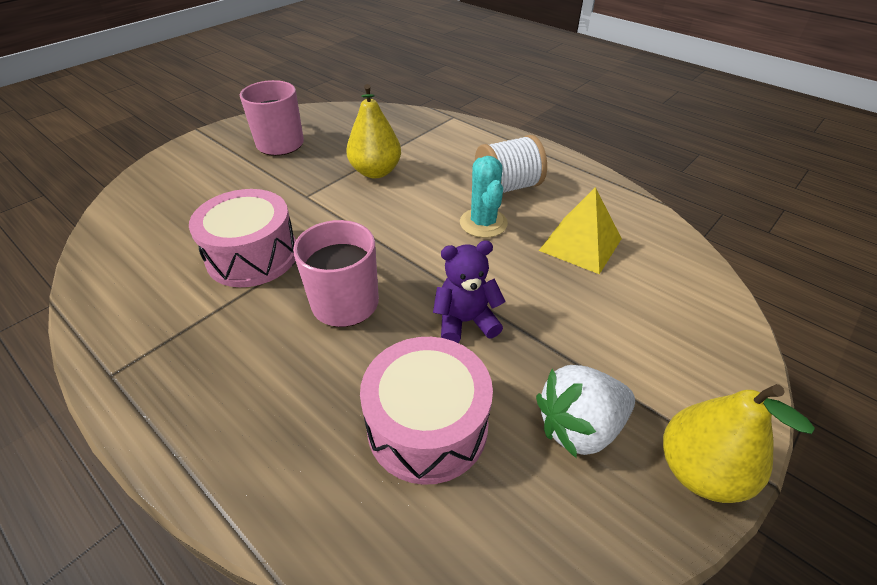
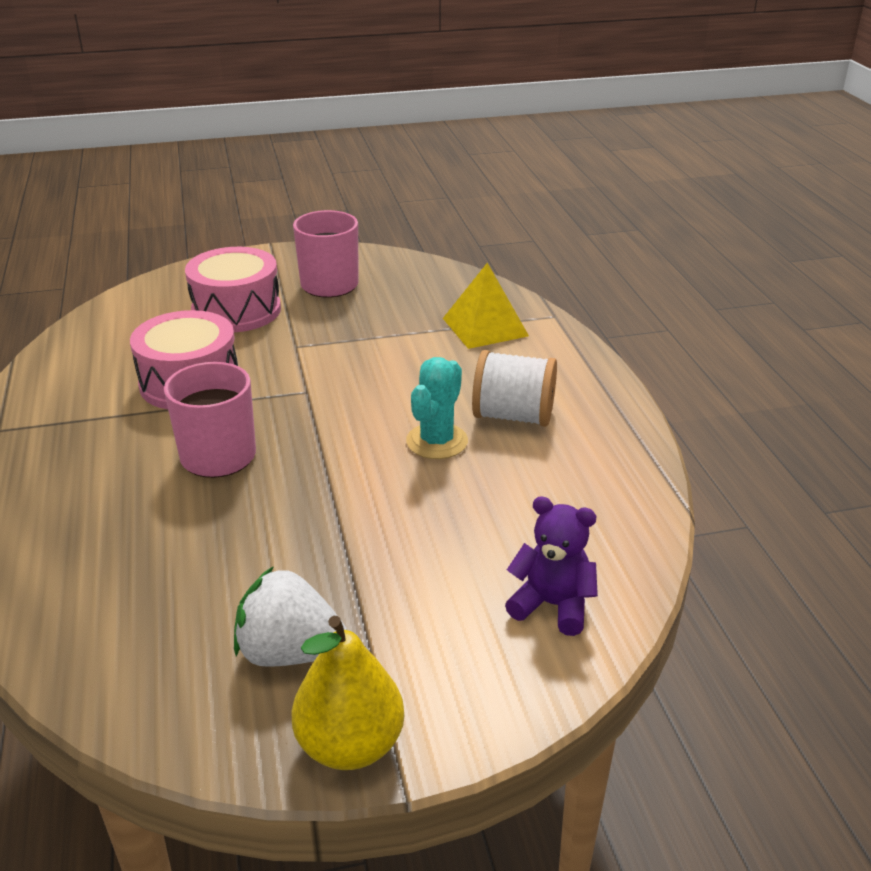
camera: 35 degrees right, 10 degrees down
yellow pear [346,84,401,178] -> none
pink drum [360,337,493,485] -> pink drum moved to [185,247,281,332]
purple teddy bear [433,240,506,343] -> purple teddy bear moved to [505,496,598,636]
yellow pyramid [539,187,622,274] -> yellow pyramid moved to [443,263,529,349]

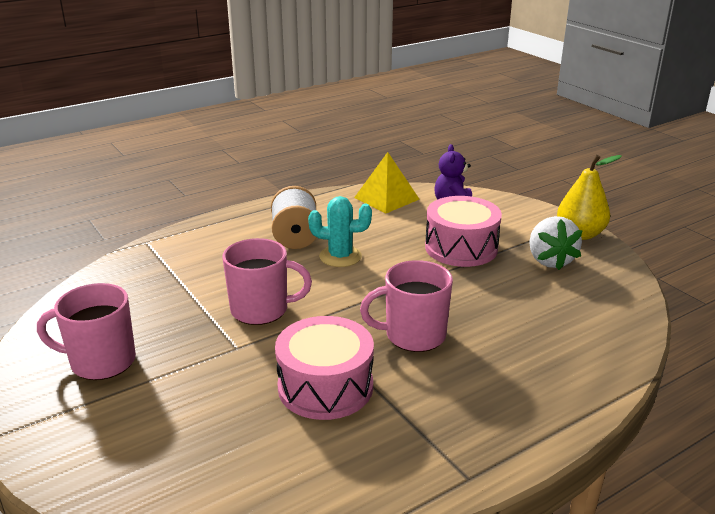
camera: 110 degrees left, 5 degrees down
pink drum [185,247,281,332] -> pink drum moved to [425,196,502,267]
yellow pyramid [443,263,529,349] -> yellow pyramid moved to [354,152,419,213]
none -> pink mug [222,238,312,325]

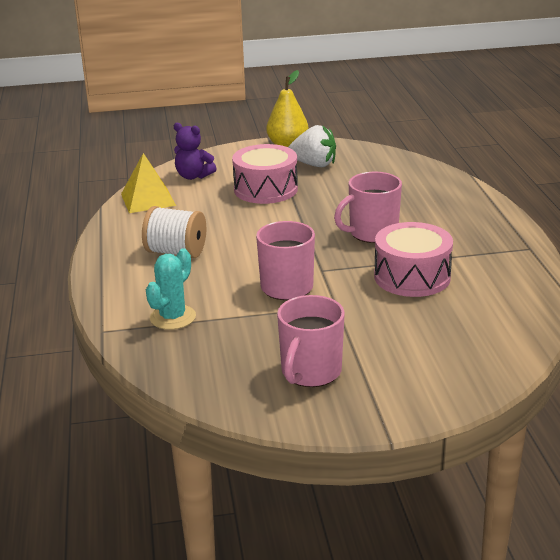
camera: 65 degrees left, 0 degrees up
turquoise cactus [308,196,372,267] -> turquoise cactus moved to [146,248,196,330]
pink mug [360,260,453,352] -> pink mug turned 45 degrees clockwise [334,172,402,243]

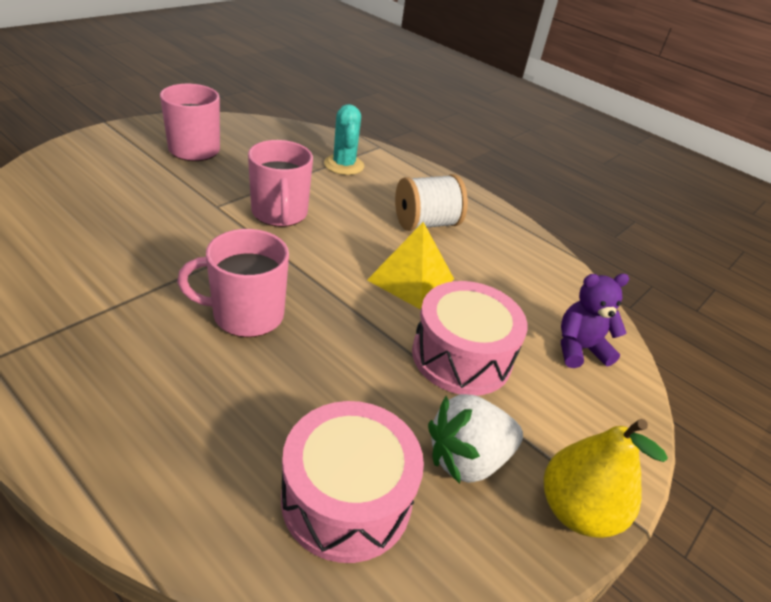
camera: 135 degrees right, 10 degrees up
yellow pyramid [121,153,176,213] -> yellow pyramid moved to [367,222,454,310]
pink mug [334,172,402,243] -> pink mug turned 120 degrees counterclockwise [177,229,289,337]
pink drum [374,222,453,297] -> pink drum moved to [281,401,424,563]

